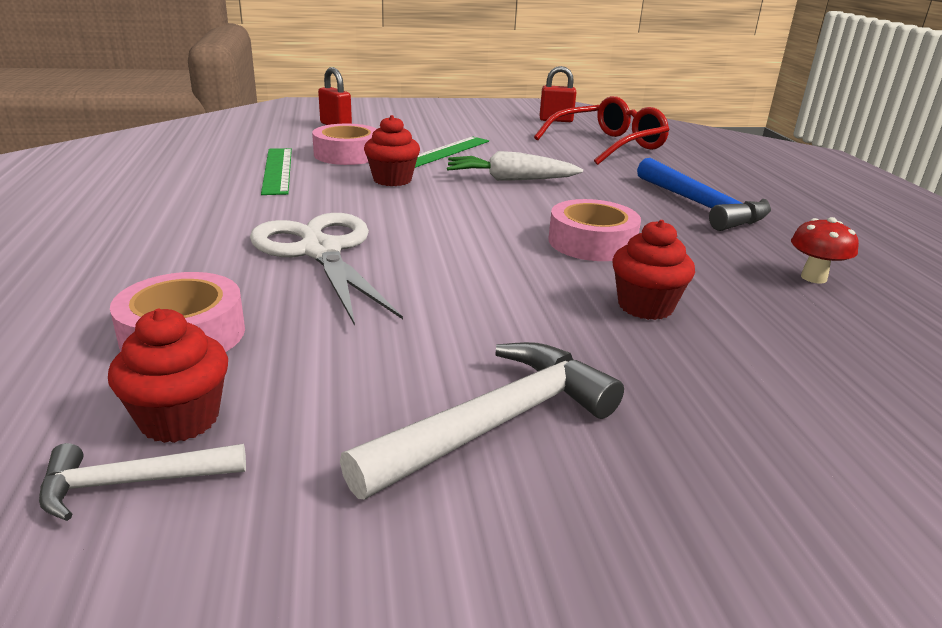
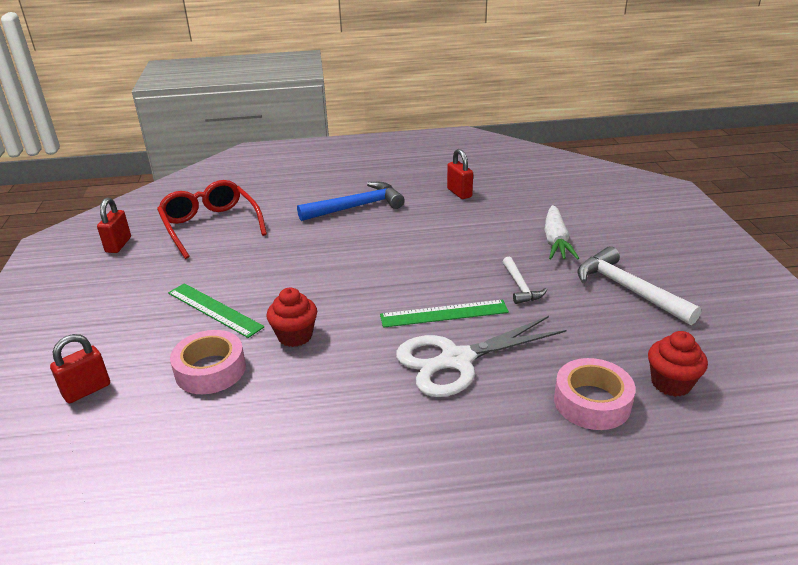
camera: 85 degrees left, 5 degrees up
white hammer [39,443,246,521] -> white hammer moved to [503,257,547,304]
green ruler [261,148,292,195] -> green ruler moved to [380,300,509,328]
white carrot [447,151,583,181] -> white carrot moved to [545,205,579,260]
pink tape [548,199,641,261] -> none
red cupcake [612,220,695,320] -> none
red mushroom [791,217,859,284] -> red padlock [447,149,473,199]

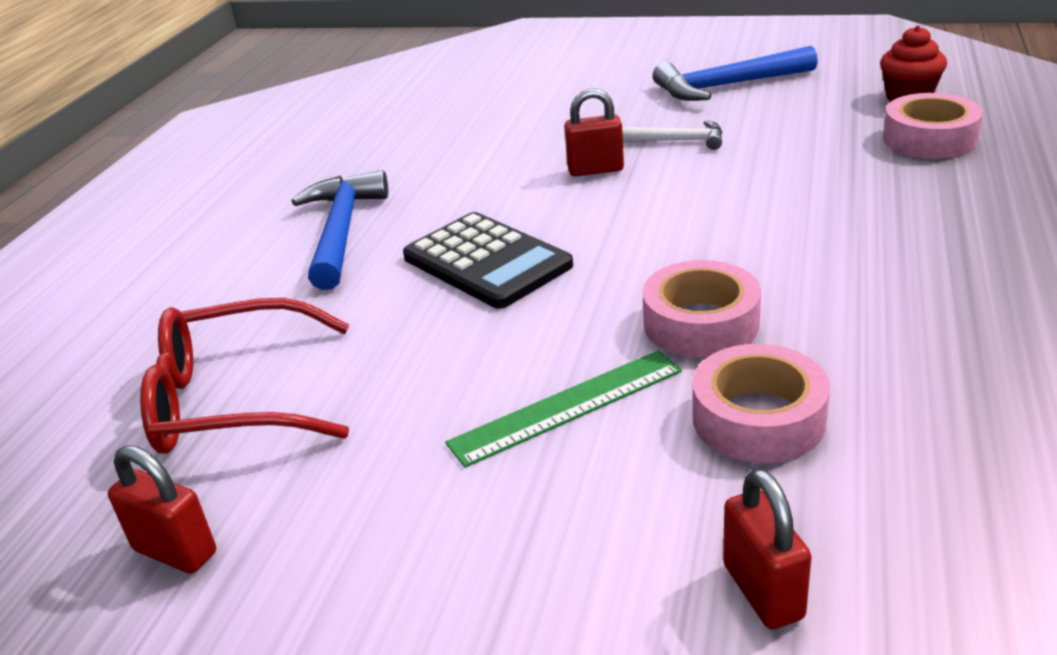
camera: 65 degrees left, 0 degrees up
red cupcake [266,288,317,347] -> pink tape [642,260,761,358]
green ruler [380,300,509,328] -> none
white scissors [396,316,566,397] -> none
red padlock [447,149,473,199] -> red padlock moved to [564,88,624,176]
white carrot [545,205,579,260] -> none
white hammer [578,246,702,325] -> blue hammer [653,46,818,101]
none -> black calculator [403,212,573,309]

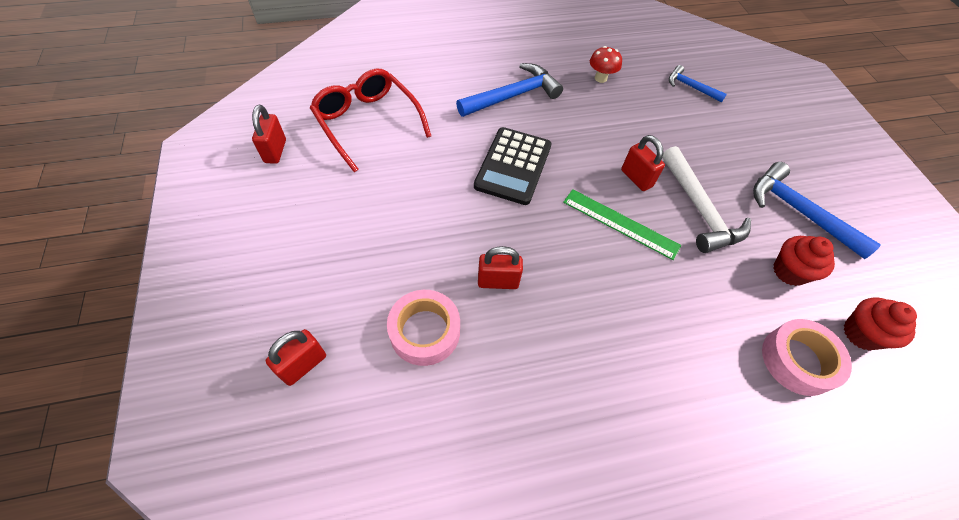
camera: 55 degrees right, 25 degrees up
green ruler [445,350,682,468] -> green ruler moved to [563,189,681,260]
white hammer [622,121,722,150] -> white hammer [662,146,751,253], size x1.75
pink tape [642,260,761,358] -> red padlock [478,246,523,289]
none -> red mushroom [590,46,622,83]
none -> blue hammer [669,65,727,102]
none -> red cupcake [773,236,835,286]

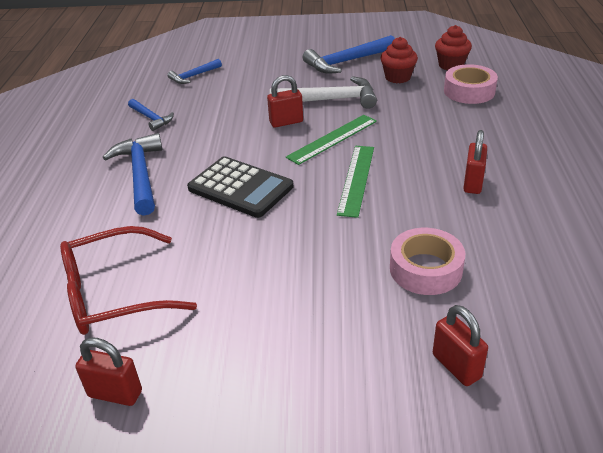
camera: 70 degrees left, 20 degrees down
red padlock [478,246,523,289] -> red padlock moved to [463,130,487,194]
red mushroom [590,46,622,83] -> blue hammer [128,99,174,131]
none -> green ruler [337,146,374,218]

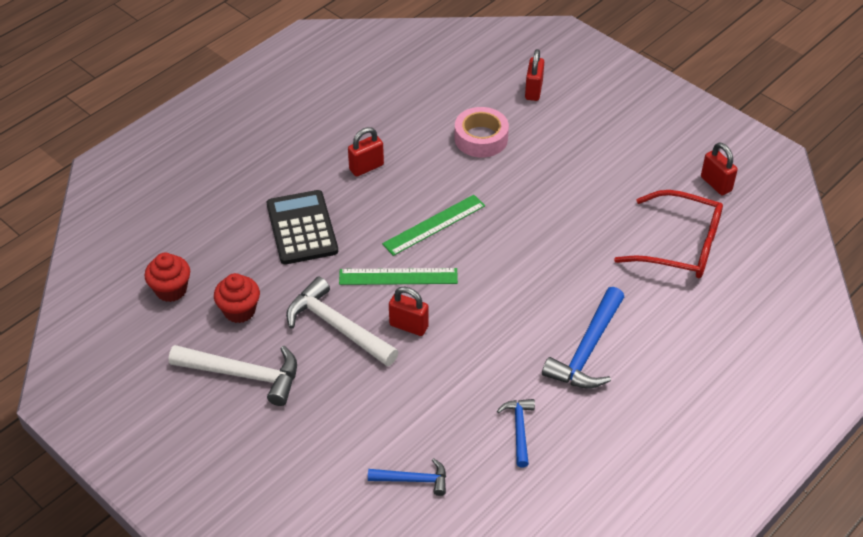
camera: 140 degrees left, 10 degrees up
black calculator [187,156,293,218] -> black calculator moved to [267,190,338,264]
blue hammer [303,35,395,73] -> white hammer [169,345,297,406]
pink tape [444,64,498,104] -> none

